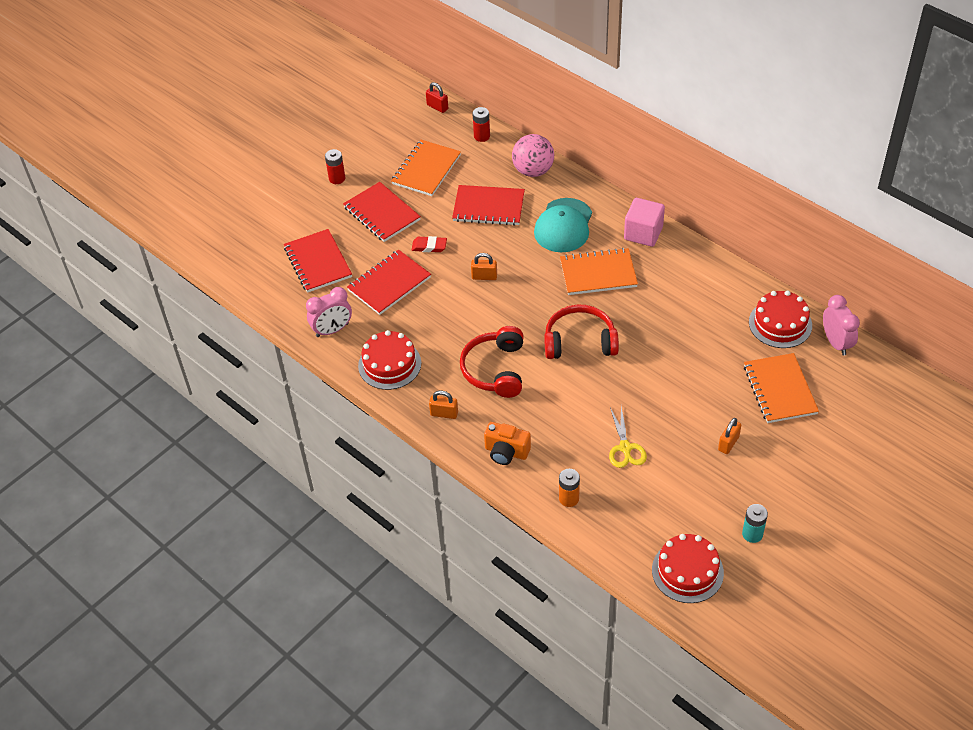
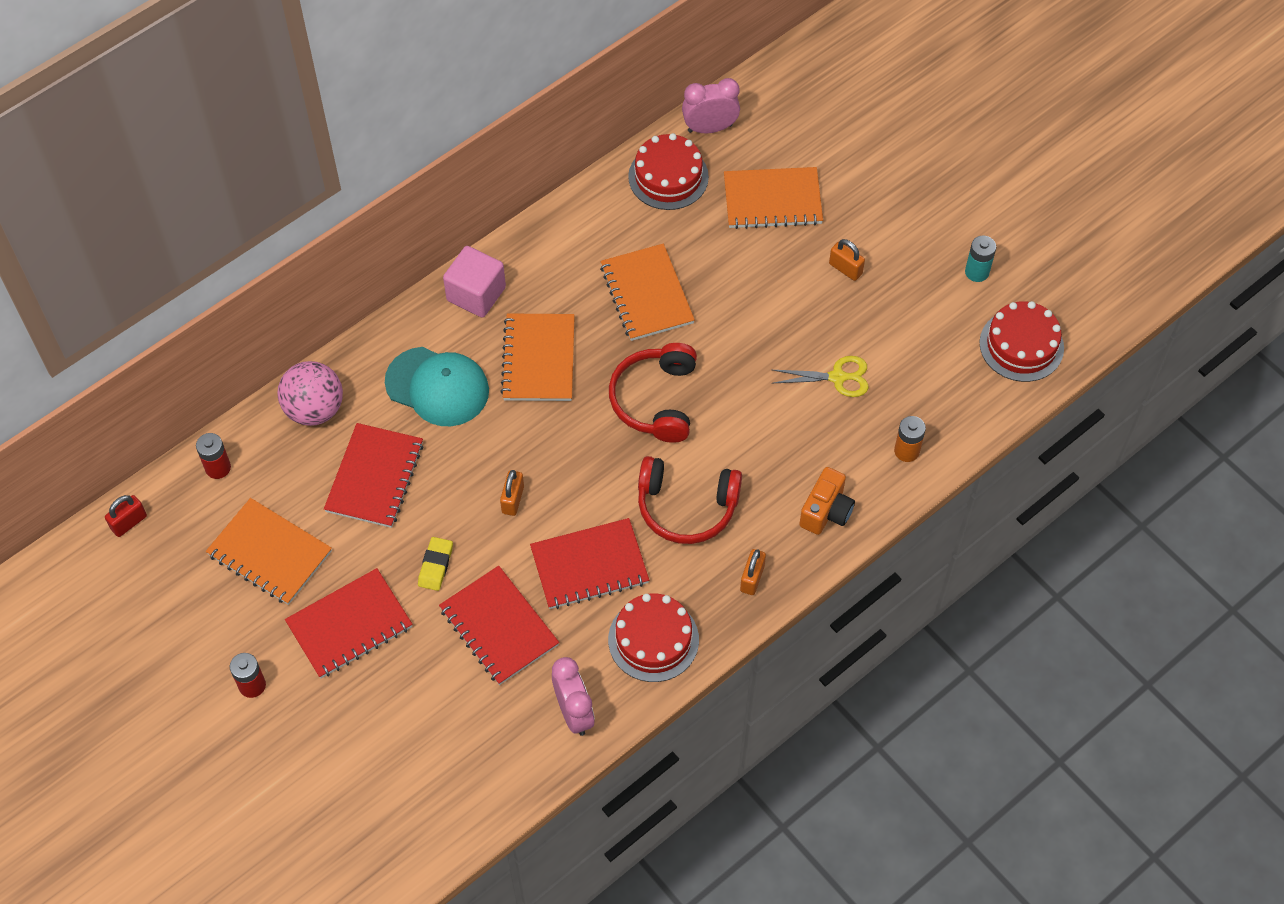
camera: 85 degrees left, 10 degrees up
red notebook [284,229,352,293] -> red notebook moved to [530,518,649,609]
red eraser [412,236,447,252] -> yellow eraser [418,537,453,591]
none -> orange notebook [600,244,695,341]

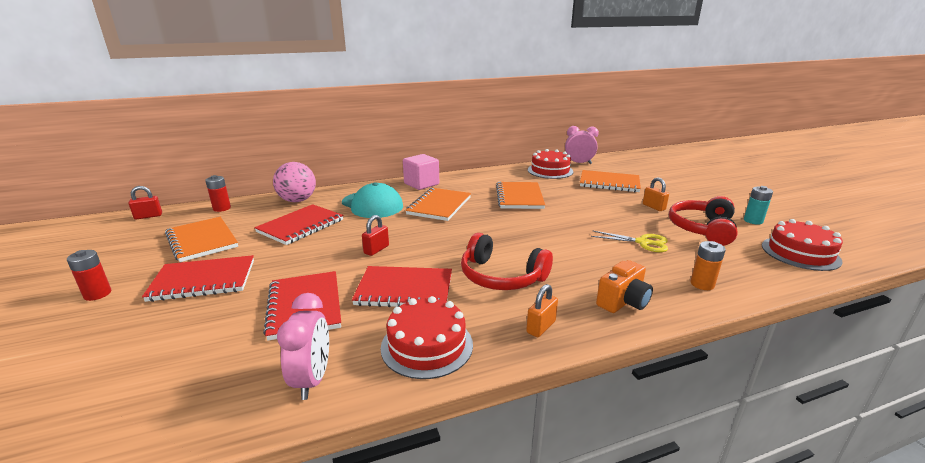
camera: 20 degrees right, 35 degrees down
yellow eraser [418,537,453,591] -> none
orange padlock [500,470,524,516] -> red padlock [362,215,389,256]
red headphones [609,343,697,443] -> red headphones moved to [669,196,738,246]

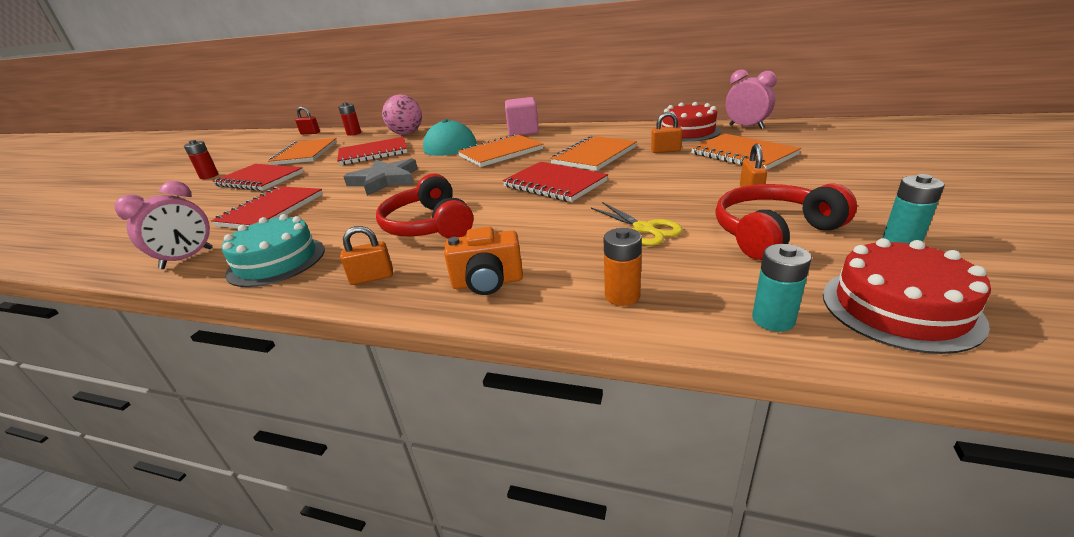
camera: 40 degrees right, 5 degrees up
red notebook [352,266,452,307] -> red notebook moved to [502,162,608,202]
red padlock [362,215,389,256] -> grey star [343,158,418,196]
red cake [381,296,473,379] -> turquoise cake [222,214,325,287]
none -> orange padlock [651,112,682,153]
none -> turquoise battery [752,244,812,332]

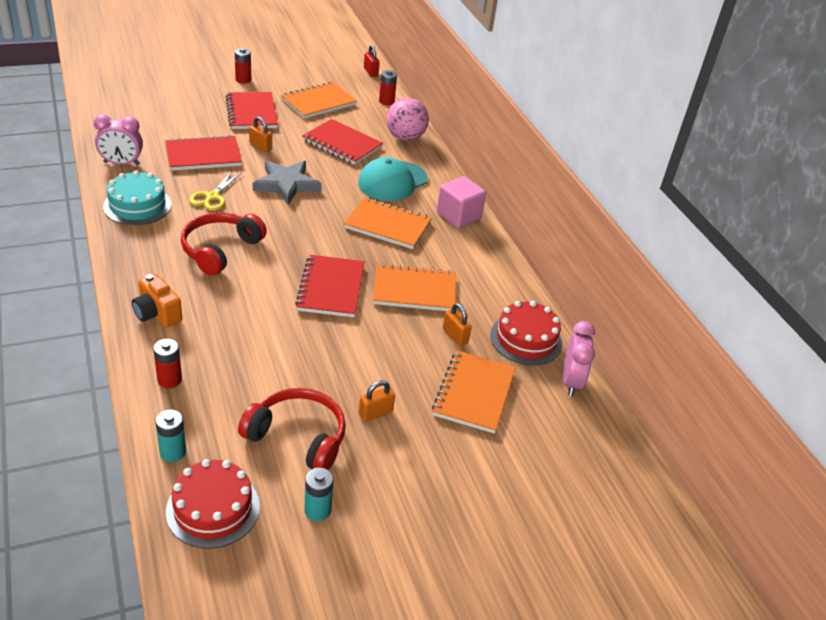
camera: 45 degrees right, 10 degrees up
orange padlock [340,226,393,285] -> orange padlock moved to [249,116,272,152]
yellow scissors [591,202,683,246] -> yellow scissors moved to [189,171,242,211]
orange battery [603,228,642,306] -> red battery [153,339,182,388]

